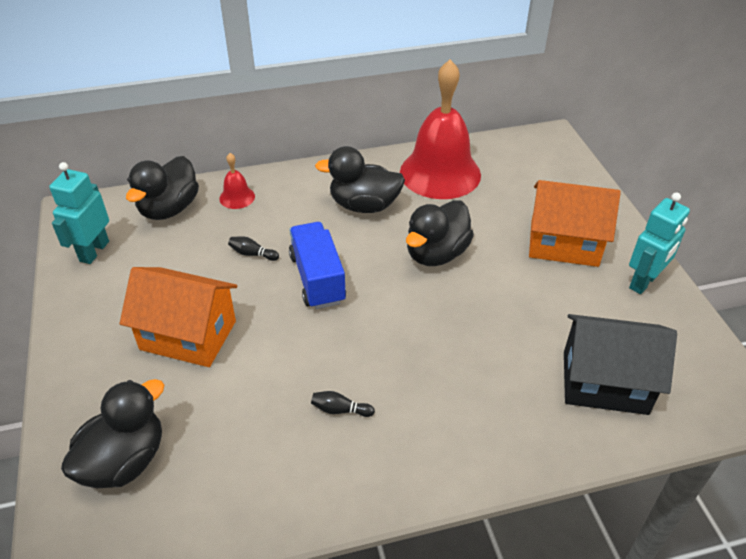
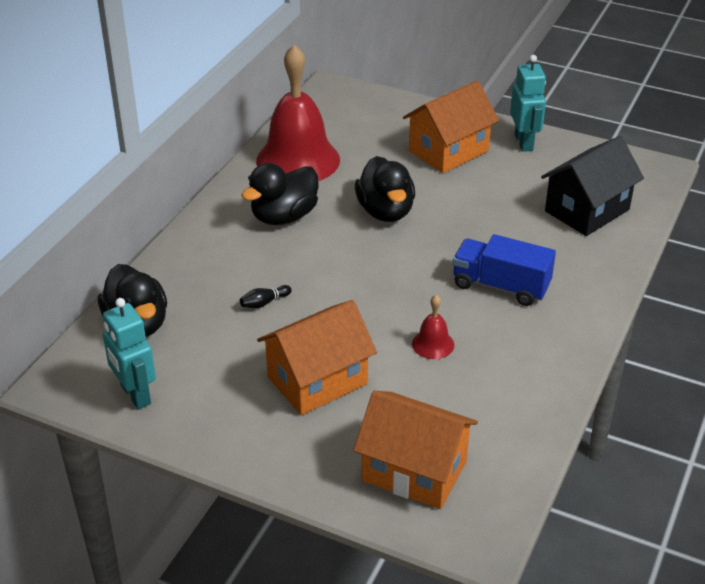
camera: 50 degrees left, 5 degrees down
black duck [61,379,165,488] -> orange house [353,391,478,509]
red bell [219,153,255,209] -> red bell moved to [412,295,454,359]
blue truck [289,222,346,309] -> blue truck moved to [453,234,556,306]
black bowling pin [311,391,375,417] -> none

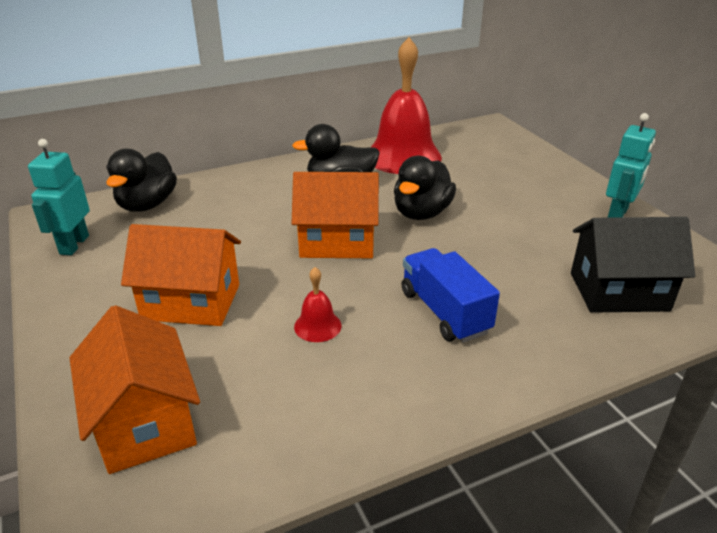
camera: 40 degrees right, 5 degrees down
black bowling pin [240,285,292,308] -> none
orange house [403,80,499,173] -> orange house moved to [291,172,379,258]

